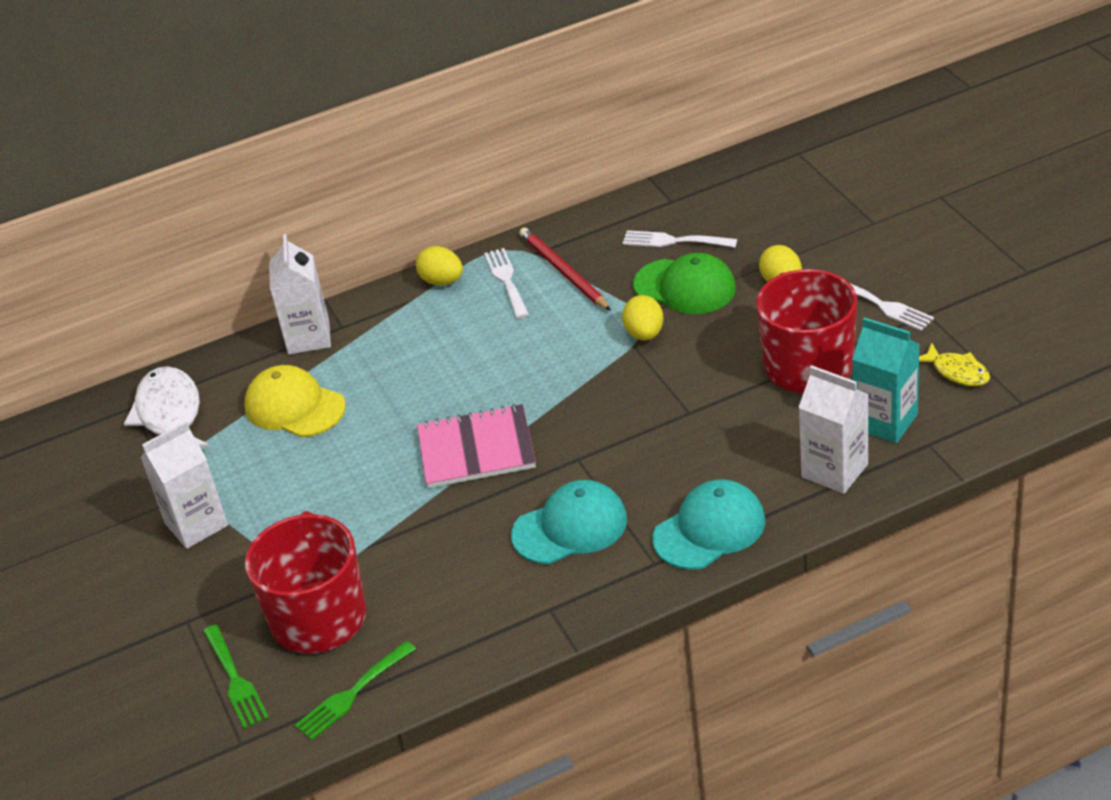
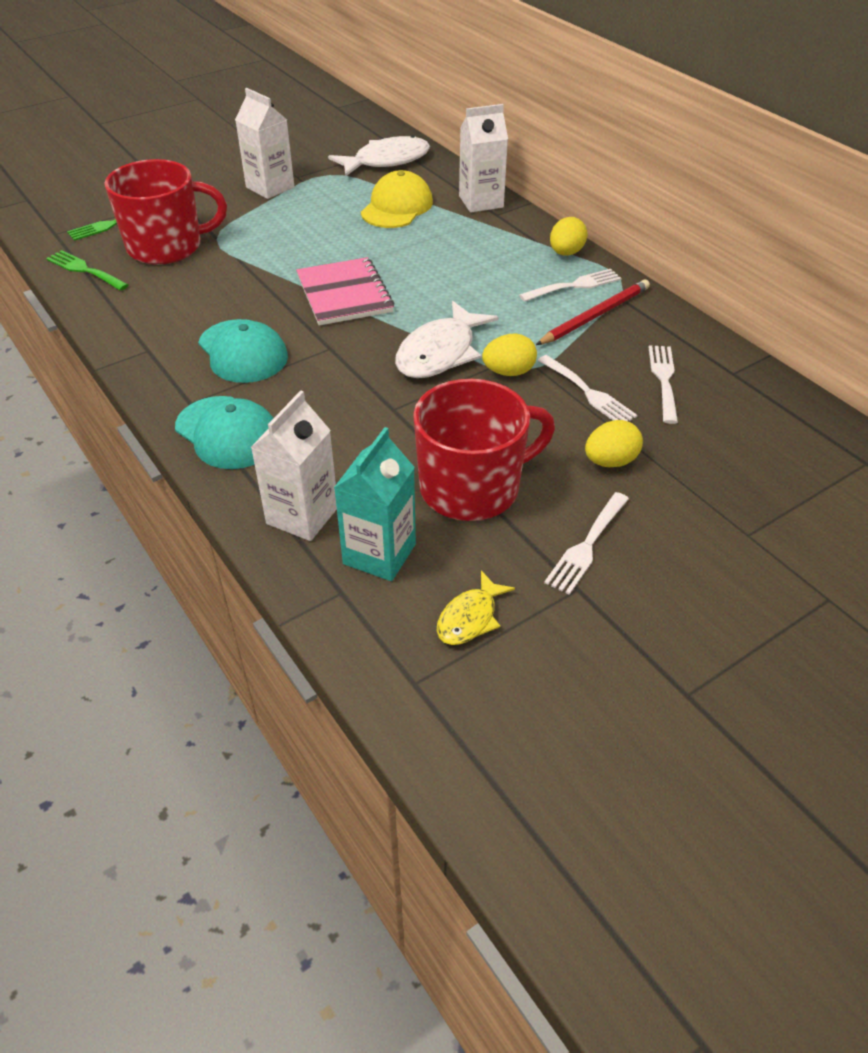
camera: 75 degrees right, 5 degrees up
green cap [633,253,736,314] -> white fork [537,355,637,421]
none -> white fish [395,301,499,378]

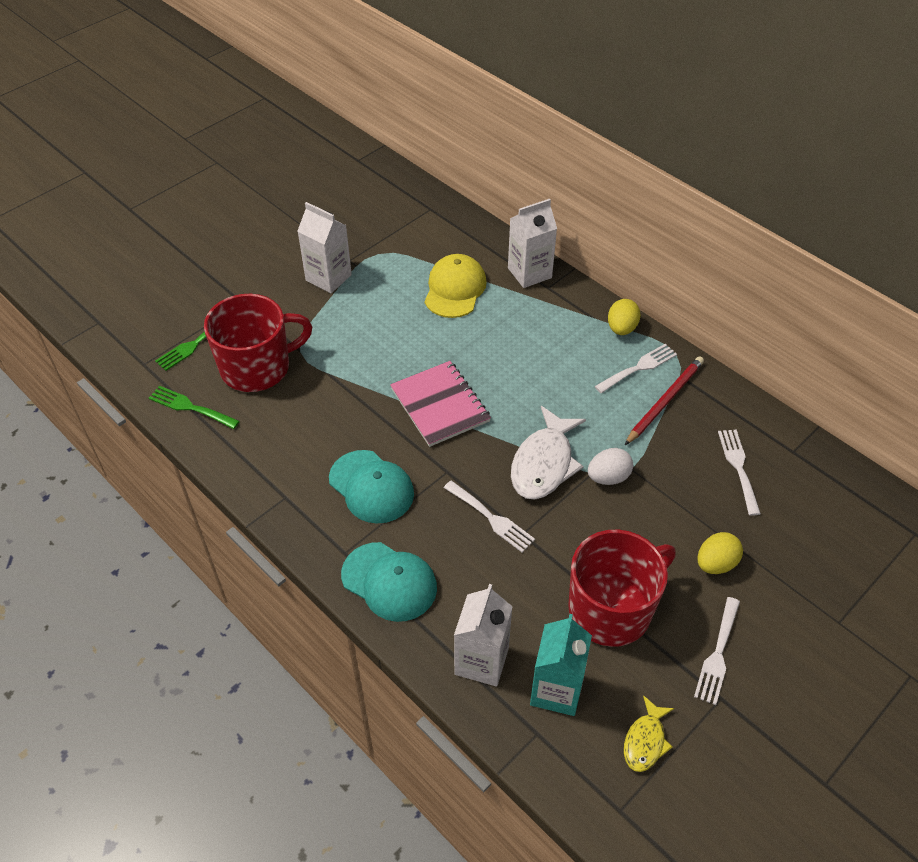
camera: 10 degrees left, 5 degrees up
white fish [328,135,430,177] -> none
yellow egg [482,333,537,376] -> white egg [588,448,633,485]
white fork [537,355,637,421] -> white fork moved to [444,481,535,552]

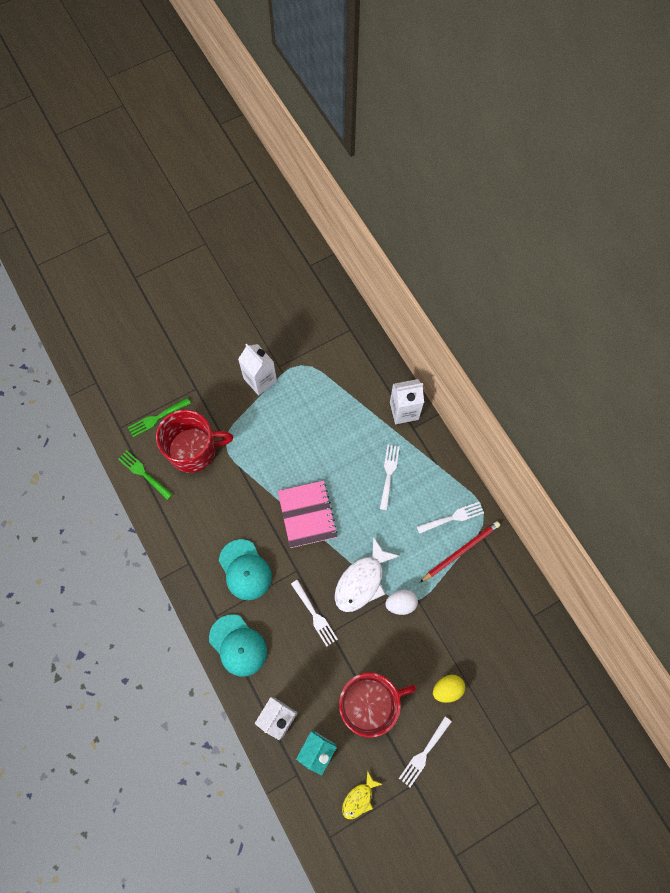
camera: 15 degrees right, 20 degrees up
yellow cap [425,254,487,318] -> none
yellow egg [608,299,641,335] -> none
white fork [718,429,761,516] -> white fork moved to [380,445,400,510]

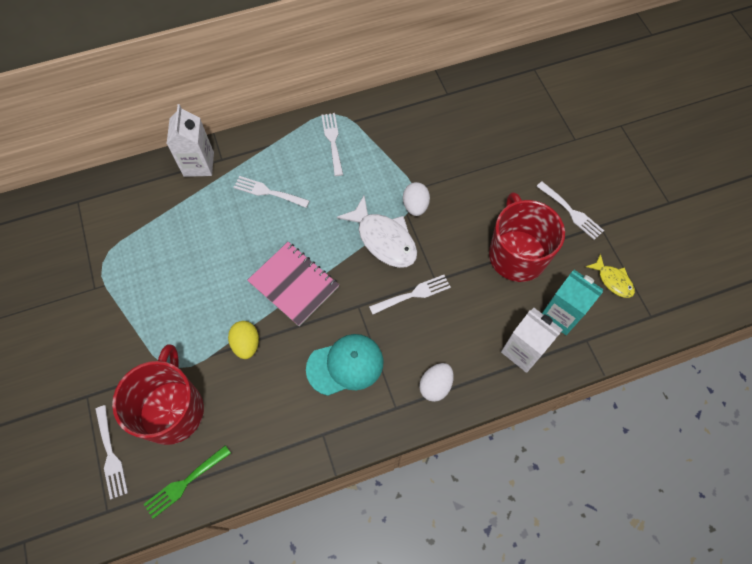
camera: 80 degrees left, 5 degrees down
green fork [128,398,191,438] -> white fork [95,405,128,500]
turquoise cap [209,615,267,677] -> white egg [419,363,454,402]
white carton [238,344,277,395] -> none
pink notebook [278,480,338,548] -> pink notebook turned 45 degrees clockwise [247,242,339,326]
red pencil [420,521,500,582] -> none
yellow egg [433,675,465,703] -> yellow egg moved to [228,321,259,359]

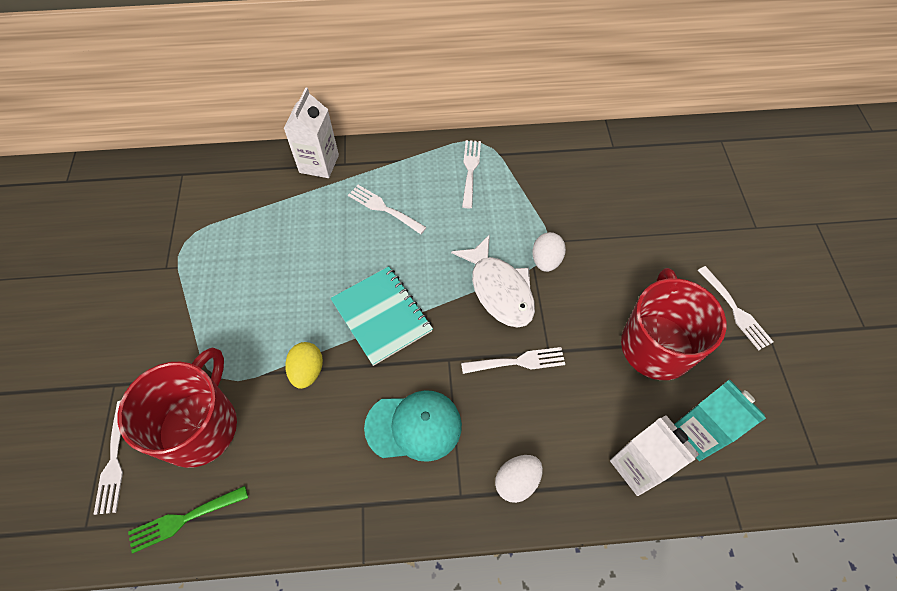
camera: 15 degrees right, 5 degrees down
pink notebook [247,242,339,326] -> turquoise notebook [330,266,433,366]
yellow fish [586,254,635,298] -> none

